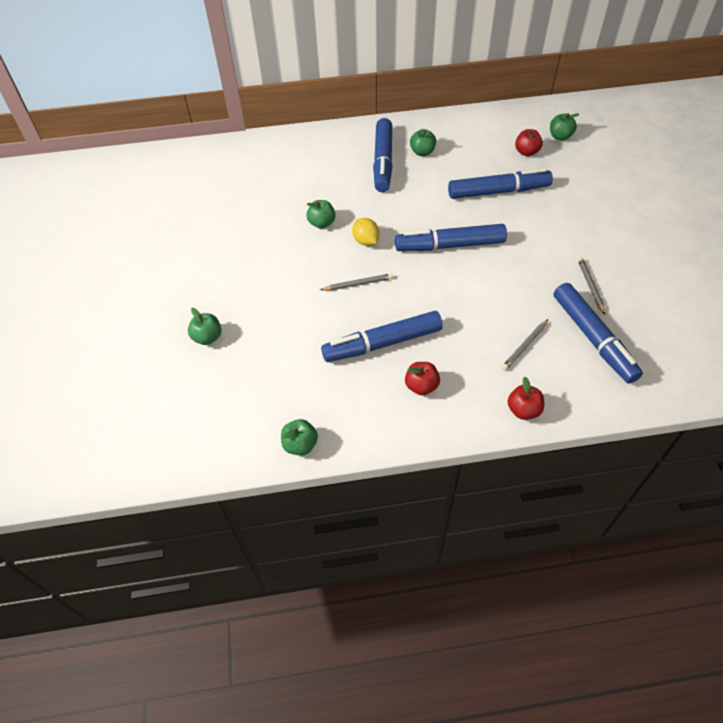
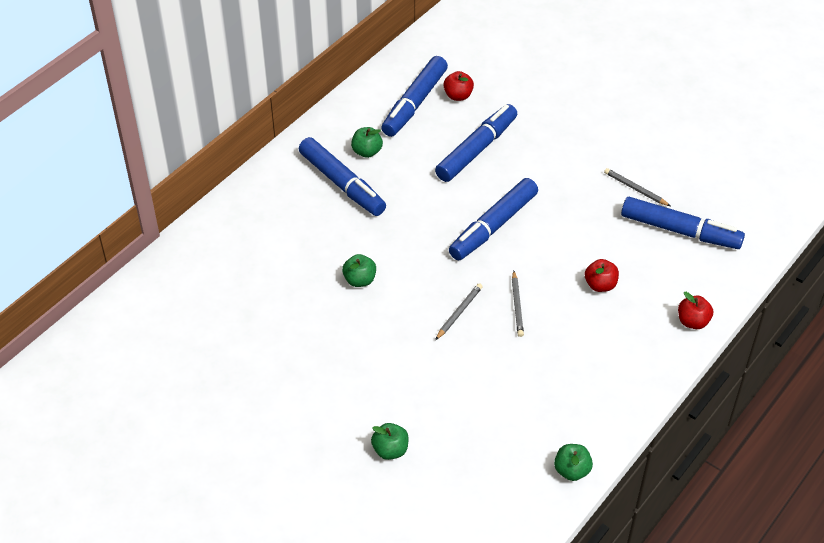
camera: 45 degrees left, 5 degrees down
blue marker [321,311,443,362] -> blue marker moved to [381,56,448,137]
yellow lemon [352,218,380,246] -> none
red apple [405,362,440,395] -> red apple moved to [585,259,619,292]
grey pencil [502,319,548,371] -> grey pencil moved to [512,271,524,337]
green apple [550,113,579,140] -> none

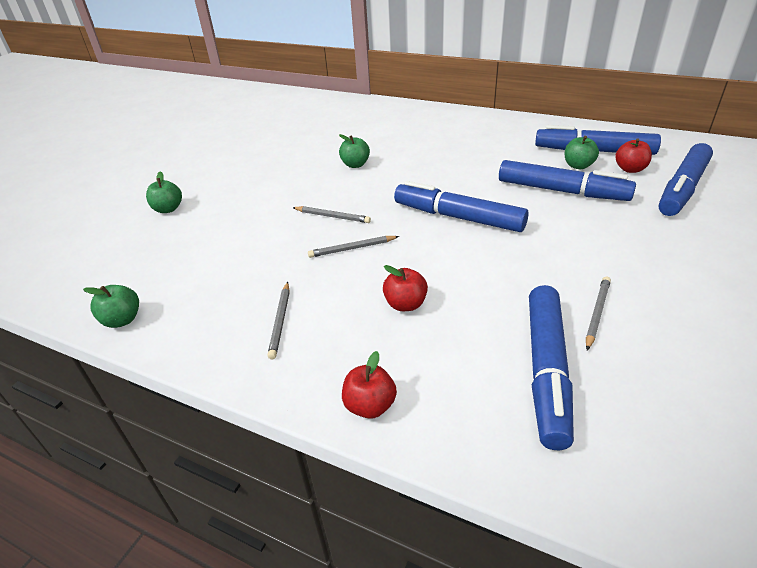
camera: 80 degrees right, 10 degrees down
blue marker [298,137,386,216] -> blue marker moved to [658,143,713,216]
green apple [351,127,383,158] -> green apple moved to [565,136,599,169]
none -> grey pencil [268,282,289,359]

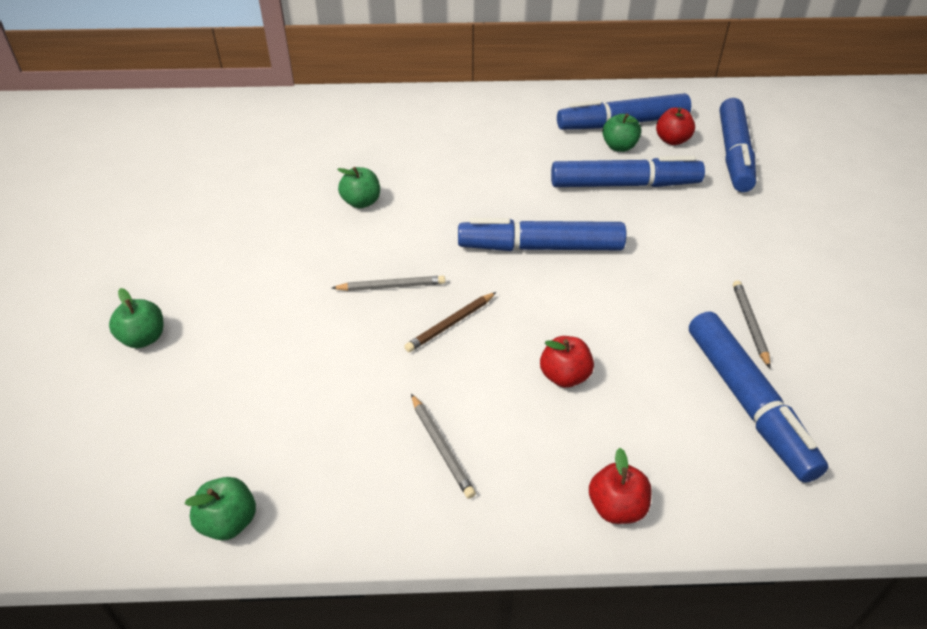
camera: 30 degrees left, 5 degrees up
grey pencil [308,236,399,258] -> brown pencil [404,292,496,352]

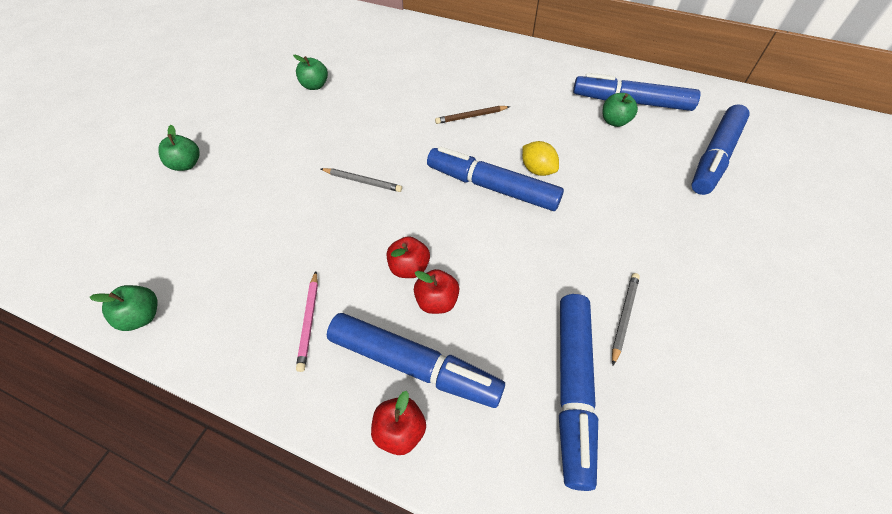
camera: 25 degrees right, 10 degrees up
green apple [337,167,380,209] -> green apple moved to [293,55,328,90]
brown pencil [404,292,496,352] -> brown pencil moved to [435,106,510,124]
grey pencil [411,394,476,499] -> pink pencil [296,271,318,372]
blue marker [551,156,705,187] -> blue marker moved to [327,313,505,408]
red apple [656,107,695,145] -> red apple moved to [387,236,430,278]
none -> yellow lemon [522,141,559,176]

